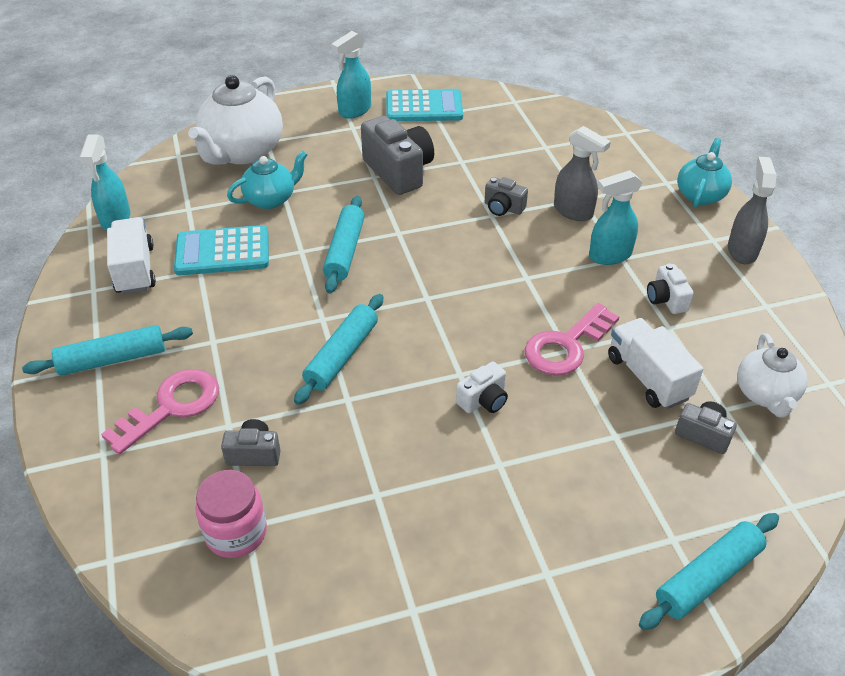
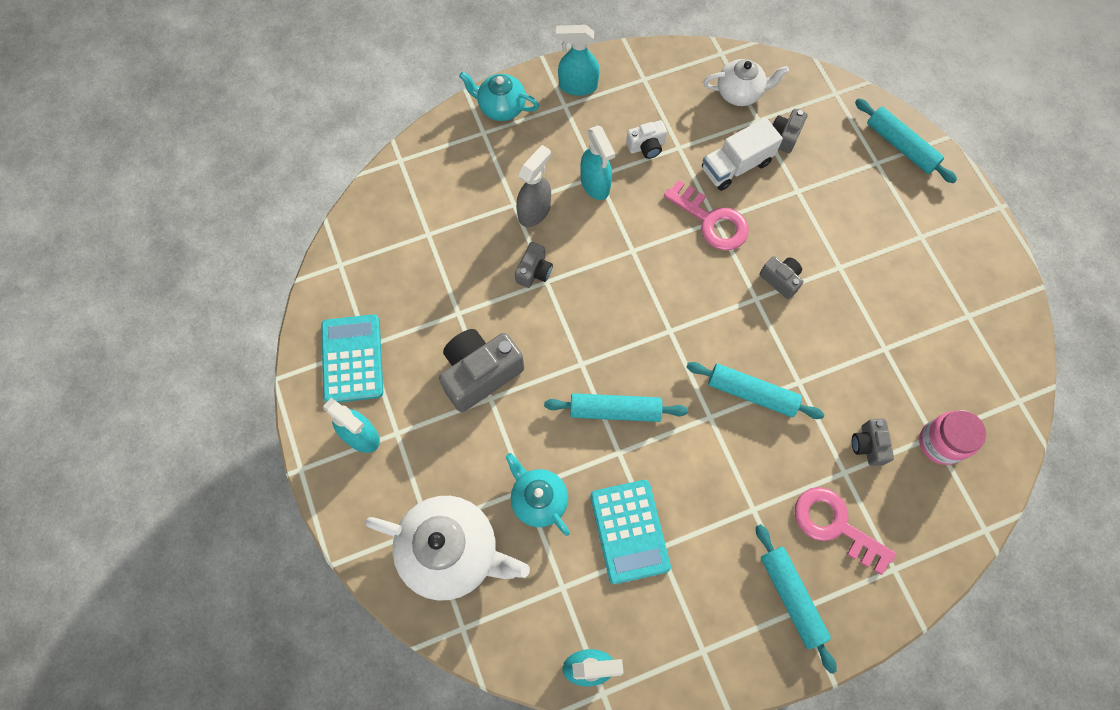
camera: 95 degrees left, 25 degrees up
white truck [107,217,156,294] -> none
white camera [456,361,508,413] -> grey camera [759,256,803,299]
grey spray bottle [728,157,777,264] -> turquoise spray bottle [556,25,600,96]

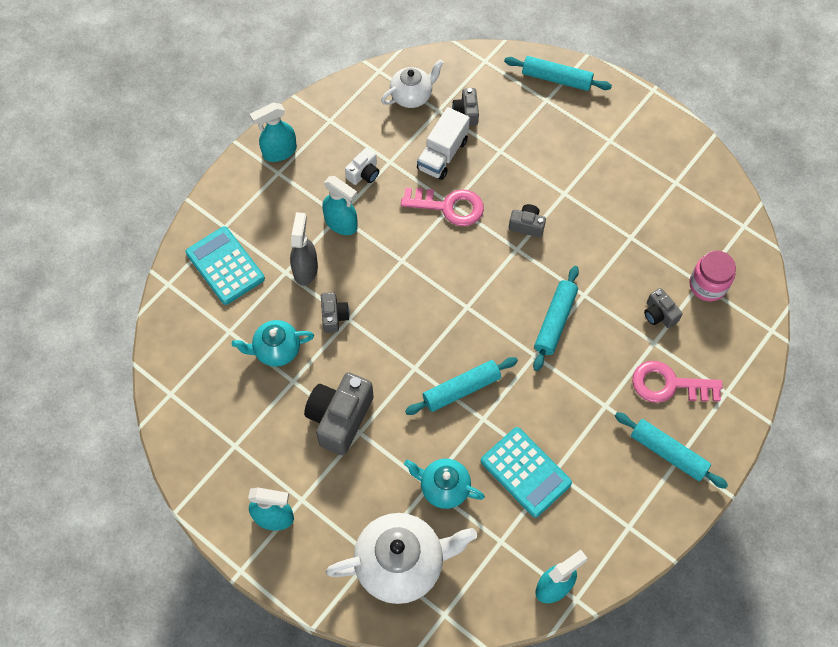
camera: 30 degrees left, 5 degrees down
turquoise calculator [321,314,383,403] -> turquoise calculator moved to [186,226,265,305]
turquoise teapot [459,72,539,121] -> turquoise teapot moved to [232,320,314,367]
turquoise rolling pin [687,362,824,419] -> turquoise rolling pin turned 60 degrees counterclockwise [533,266,579,371]

